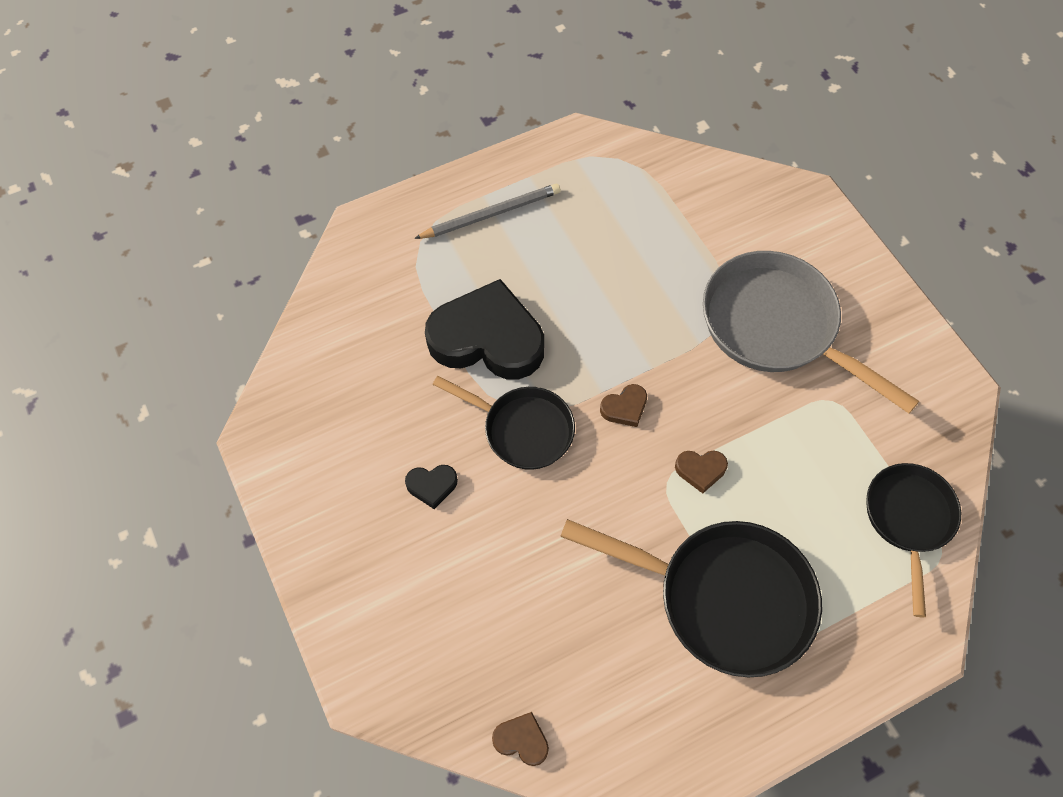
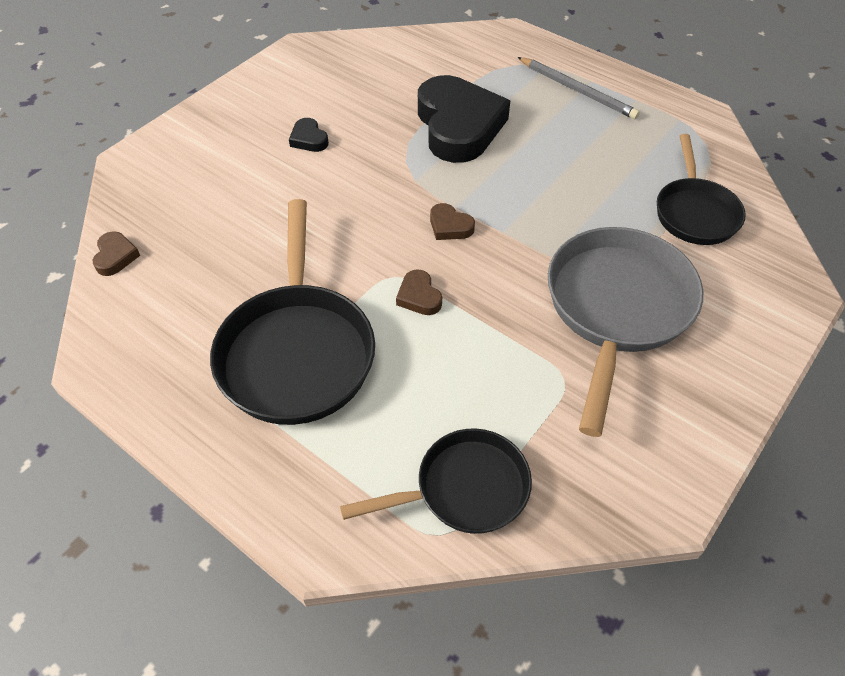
camera: 65 degrees right, 10 degrees down
black pan [433,376,575,470] -> black pan moved to [657,134,746,245]

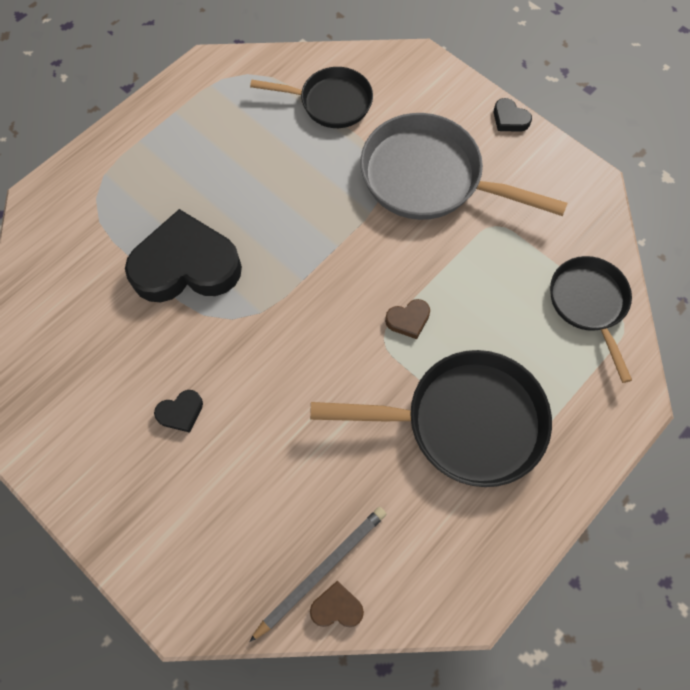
camera: 85 degrees left, 15 degrees up
brown heart [430,203,475,240] -> none
grey pencil [518,57,640,119] -> grey pencil moved to [249,507,386,642]
none -> black heart [494,98,532,132]

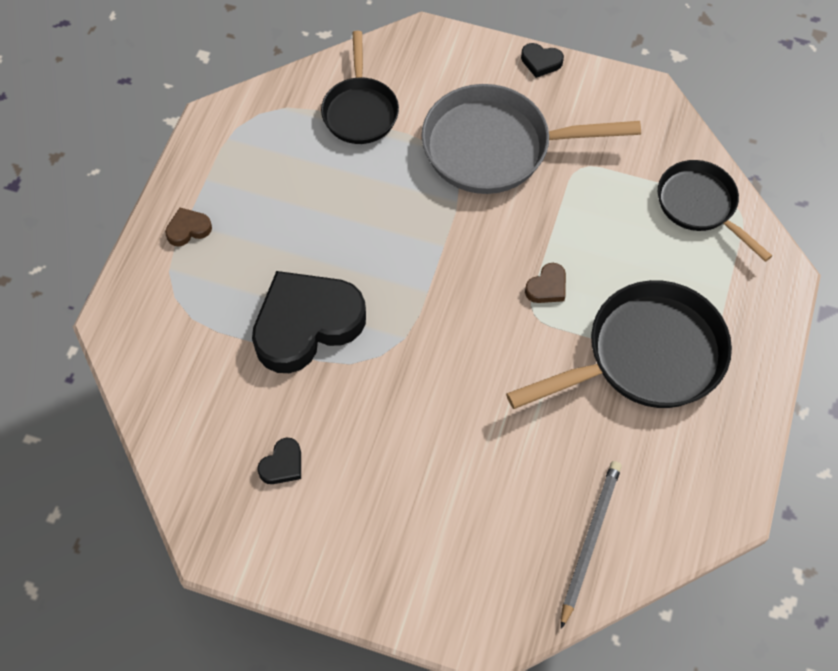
camera: 25 degrees left, 5 degrees down
black heart [154,390,203,433] -> black heart moved to [257,438,301,484]
black pan [250,67,373,128] -> black pan turned 105 degrees clockwise [321,31,399,144]
brown heart [310,581,364,627] -> brown heart moved to [165,208,212,247]

